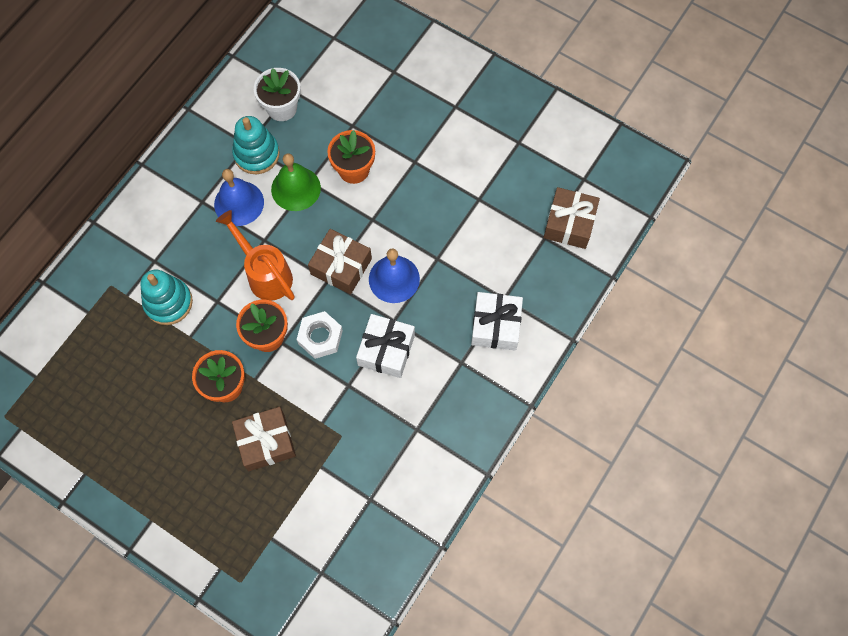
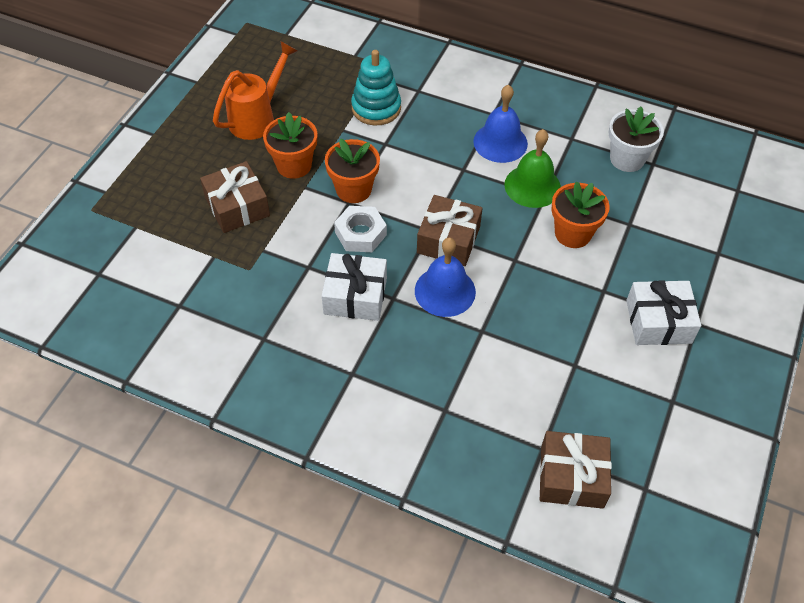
camera: 80 degrees right, 15 degrees down
orange watering can [216,210,295,301] -> orange watering can moved to [213,41,297,140]
turquoise stacking toy [232,116,280,174] -> none
white gift [471,292,523,351] -> white gift moved to [626,280,701,345]

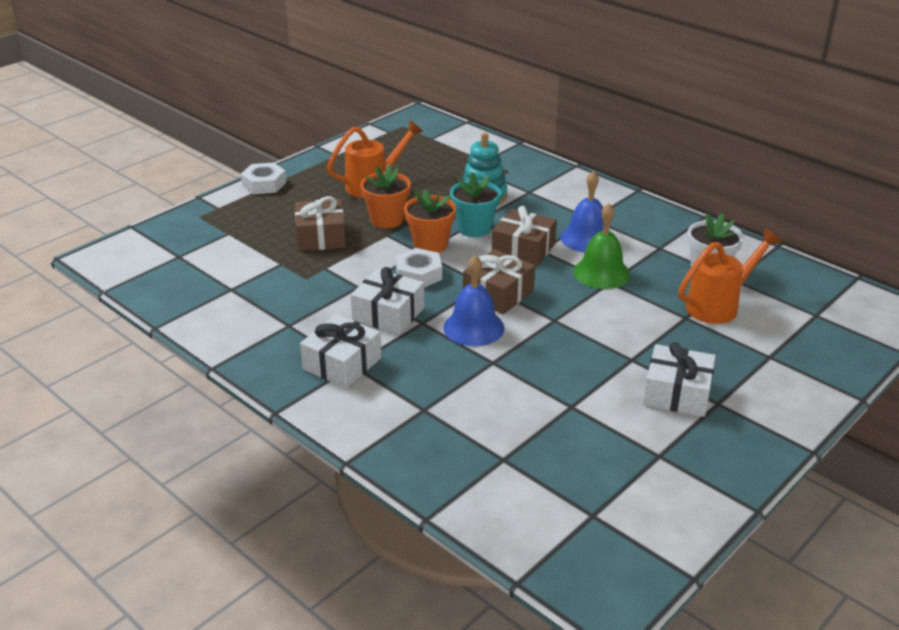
camera: 20 degrees right, 20 degrees down
brown gift [540,431,612,509] -> brown gift moved to [492,206,557,266]
orange flower pot [551,181,610,248] -> none
none -> white nut [241,162,287,194]
none -> white gift [300,314,381,388]
none -> turquoise flower pot [450,172,501,237]
none -> orange watering can [678,228,782,324]

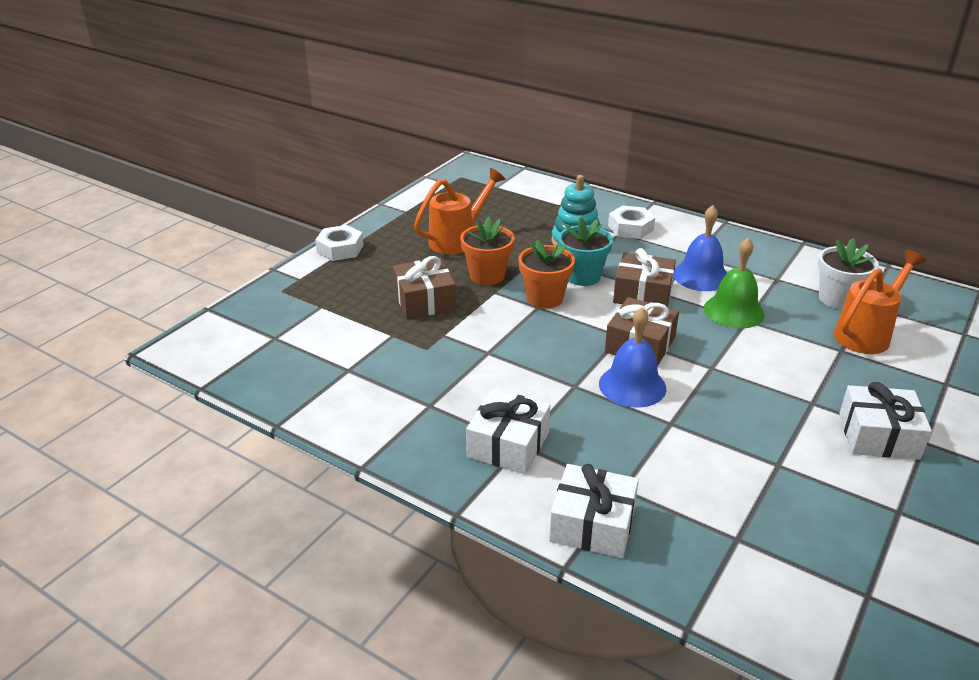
camera: 10 degrees left, 0 degrees up
white gift [351,267,425,335] -> white gift moved to [549,464,639,558]
white nut [396,248,442,287] -> white nut moved to [608,205,655,239]

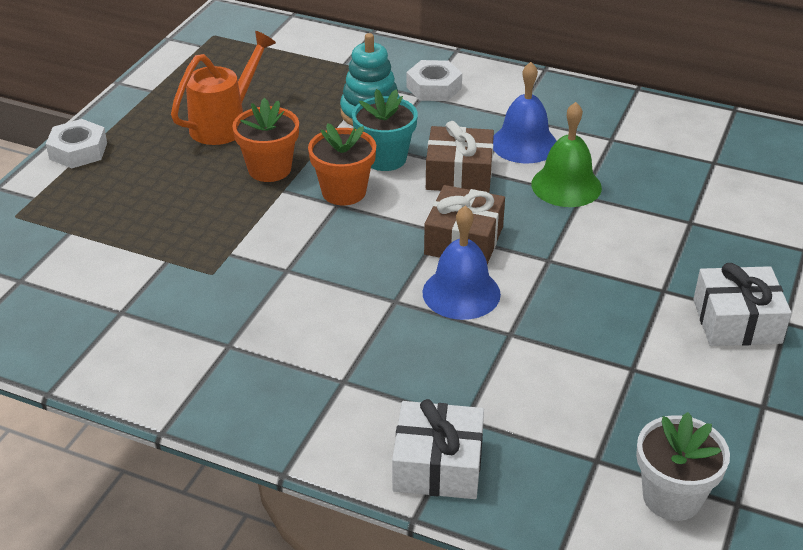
camera: 10 degrees left, 5 degrees up
brown gift [392,256,456,319] -> none
white gift [466,389,550,474] -> none
white flower pot [818,238,879,309] -> white flower pot moved to [636,412,730,521]
orange watering can [834,250,926,354] -> none

